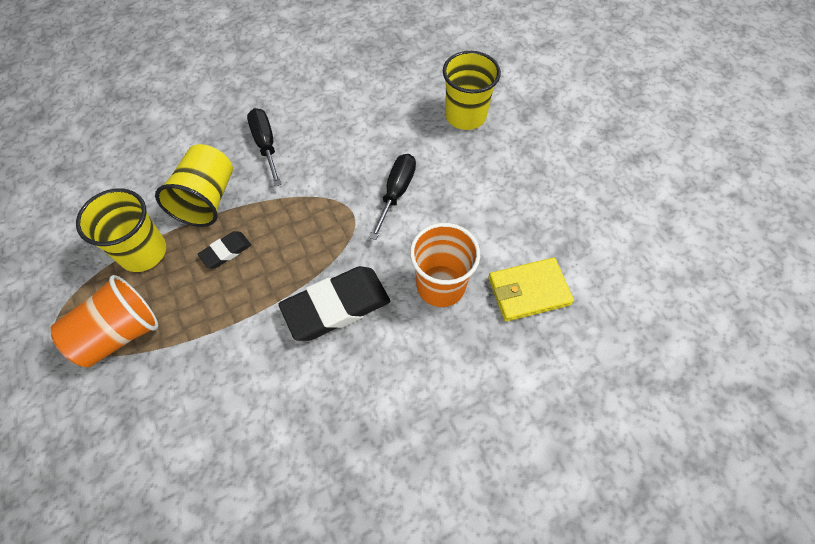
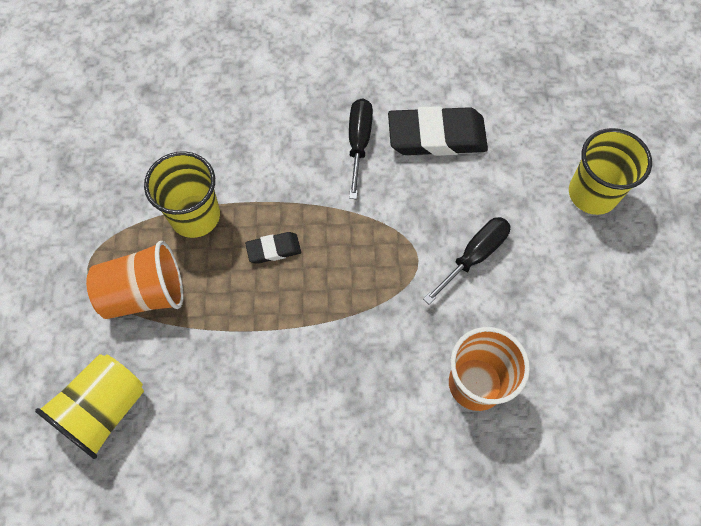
camera: 25 degrees right, 5 degrees up
yellow cup [155,144,233,227] -> yellow cup moved to [35,354,144,459]
black eraser [278,266,390,341] -> black eraser moved to [388,106,488,156]
yellow wallet [488,257,574,322] -> none

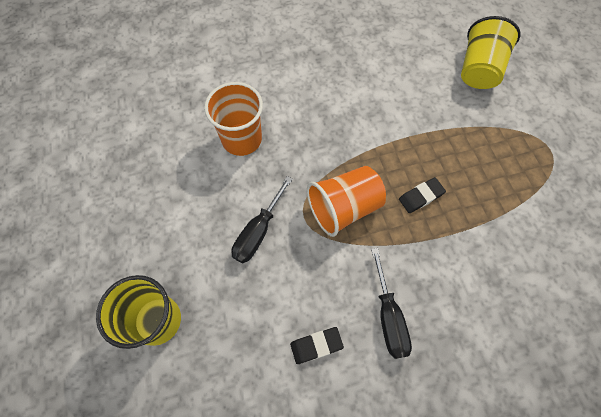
camera: 165 degrees right, 0 degrees up
orange cup [86,241,183,319] -> orange cup moved to [307,166,386,237]
yellow cup [144,151,220,238] -> none
black eraser [388,106,488,156] -> black eraser [290,327,344,364], size x0.50

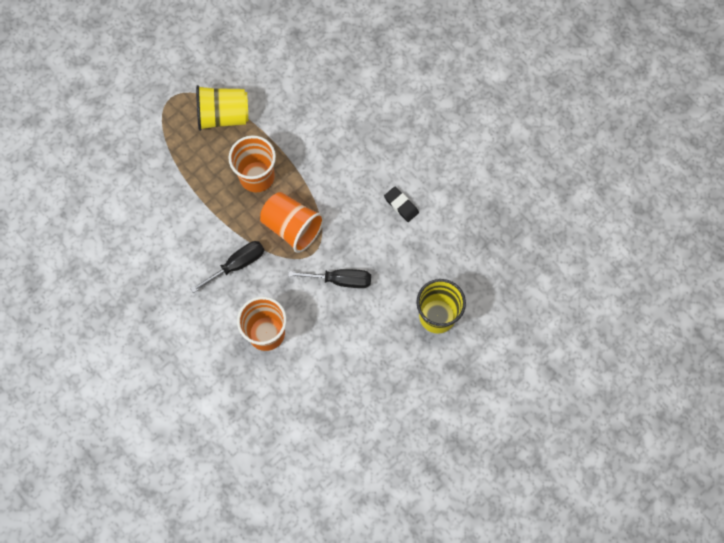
camera: 115 degrees left, 5 degrees up
black screwdriver [371,248,412,359] -> black screwdriver moved to [190,241,264,293]
black eraser [399,177,446,213] -> orange cup [228,135,276,192]
yellow cup [461,16,520,89] -> yellow cup moved to [196,85,248,131]

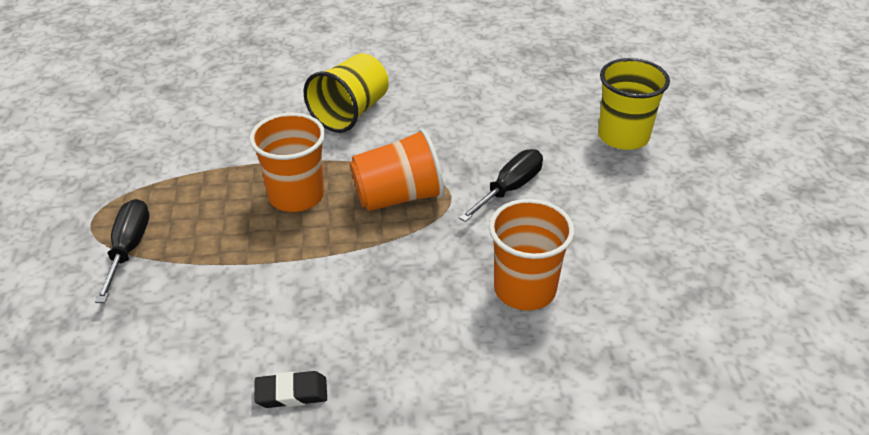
camera: 55 degrees left, 30 degrees down
black screwdriver [190,241,264,293] -> black screwdriver moved to [95,199,149,303]
yellow cup [196,85,248,131] -> yellow cup moved to [304,53,389,133]
black eraser [384,186,419,222] -> black eraser moved to [254,371,327,408]

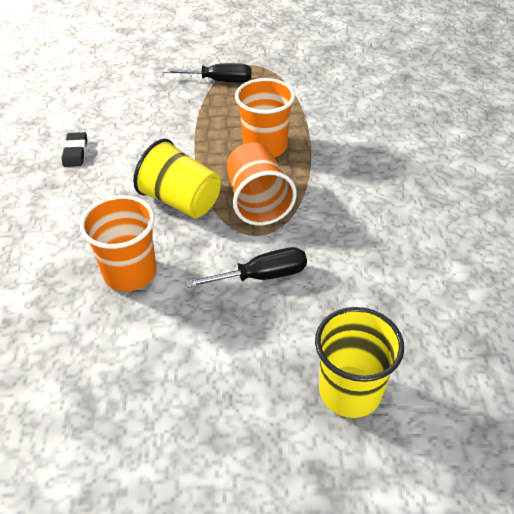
camera: 95 degrees right, 5 degrees up
yellow cup [304,53,389,133] -> yellow cup moved to [133,139,221,218]
black screwdriver [459,149,543,222] -> black screwdriver turned 60 degrees counterclockwise [185,247,307,288]

